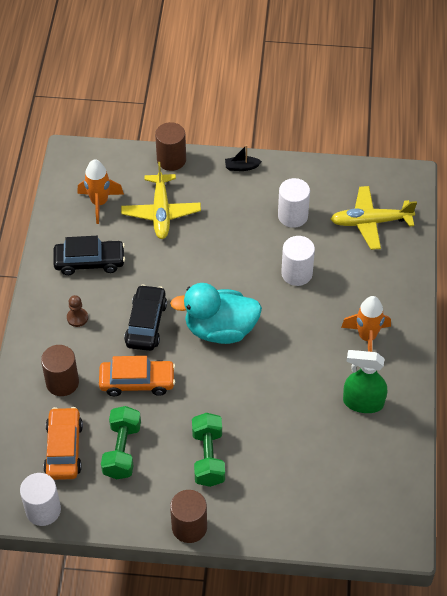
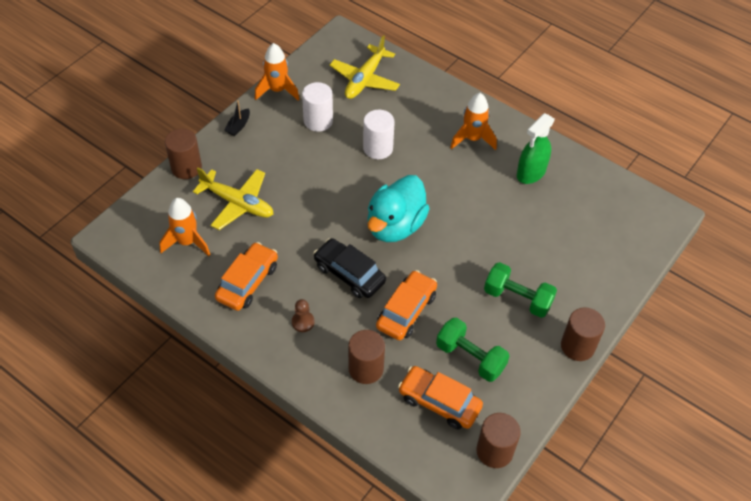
camera: 60 degrees left, 0 degrees up
white cylinder [20,473,61,526] -> brown cylinder [476,413,521,468]
black car [53,236,125,275] -> orange car [215,242,278,311]
none -> orange rocket [255,43,300,101]

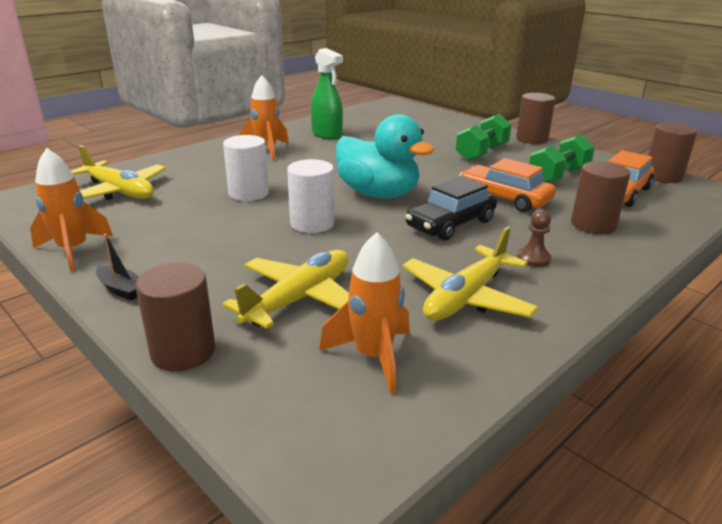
camera: 80 degrees left, 25 degrees down
orange car [215,242,278,311] -> yellow plane [402,226,539,321]
white cylinder [302,82,333,132] -> white cylinder moved to [287,159,334,233]

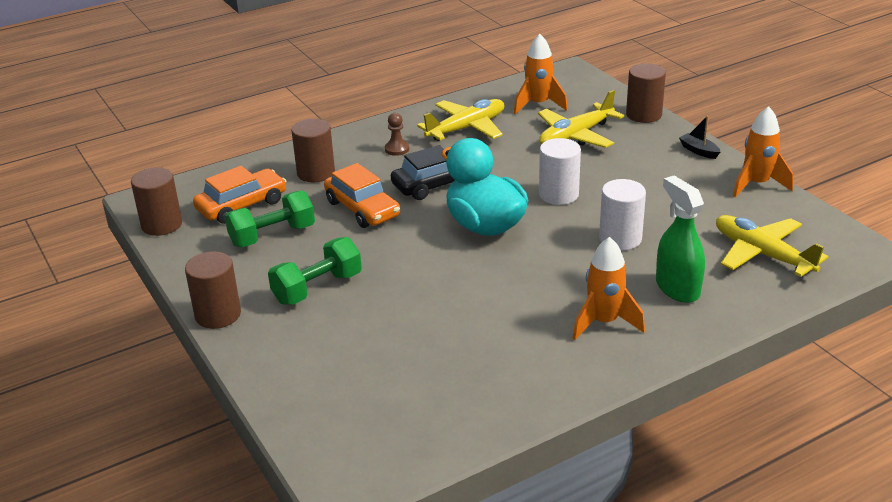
camera: 165 degrees left, 5 degrees up
green spray bottle [311,48,343,140] -> green spray bottle moved to [656,176,705,303]

